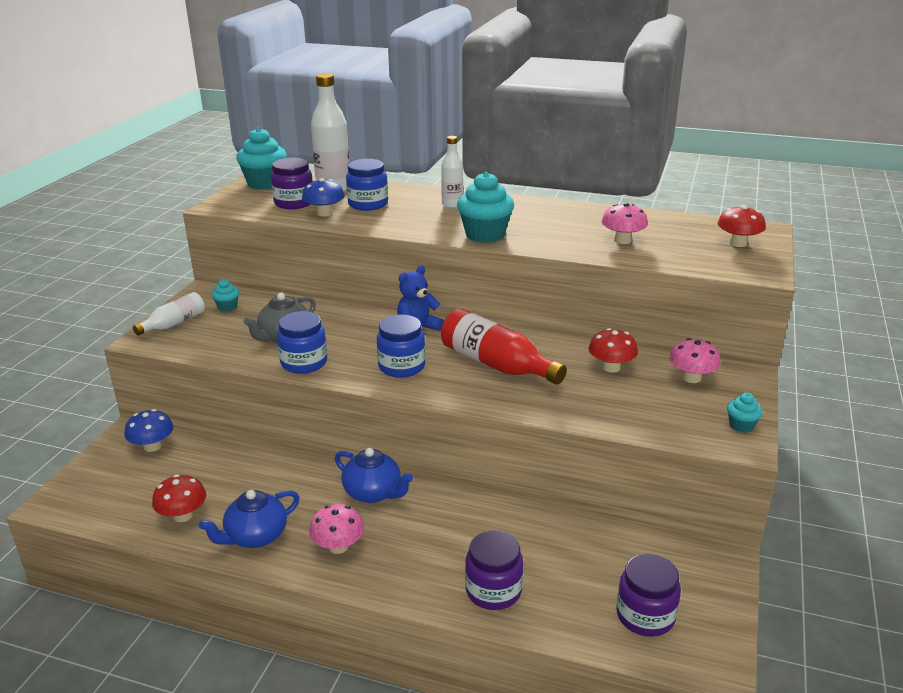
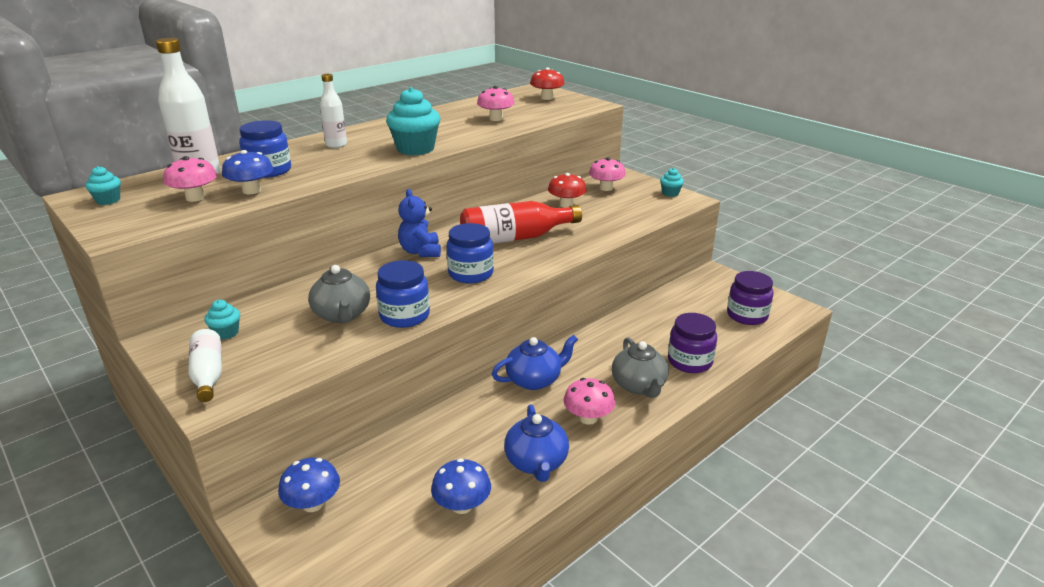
camera: 60 degrees left, 0 degrees up
red mushroom [152,475,206,522] -> blue mushroom [431,458,491,514]
turquoise cupcake [236,127,287,190] -> turquoise cupcake [85,166,121,205], size x0.50
purple jar [271,158,313,209] -> pink mushroom [163,156,217,202]
none -> grey teapot [612,337,669,398]

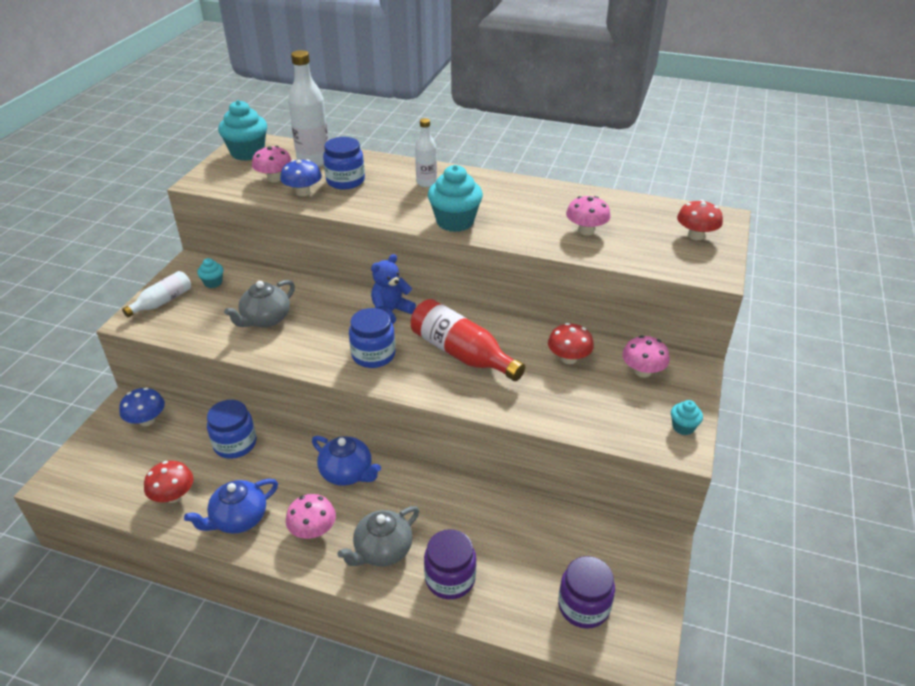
camera: 60 degrees right, 10 degrees up
turquoise cupcake [85,166,121,205] -> turquoise cupcake [218,100,267,161], size x2.01
blue jar [376,260,430,328] -> blue jar moved to [207,400,256,459]
blue mushroom [431,458,491,514] -> red mushroom [144,461,193,503]

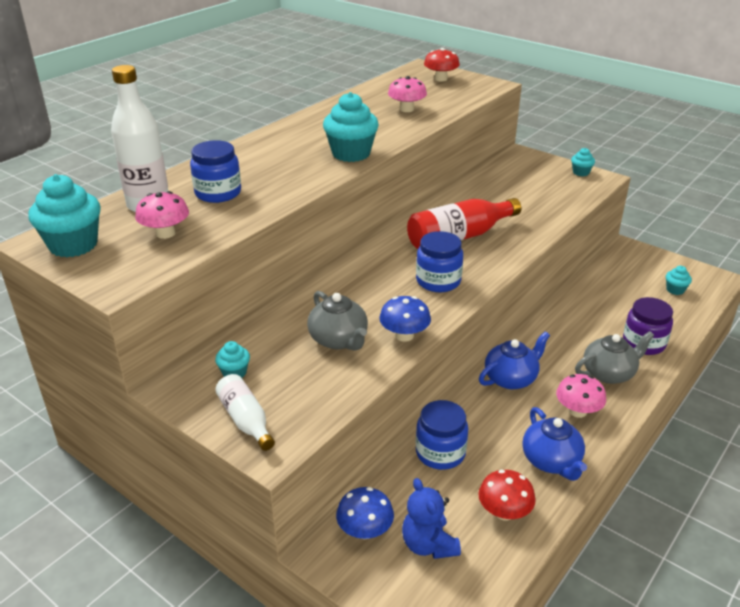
camera: 70 degrees left, 5 degrees down
blue mushroom [280,159,322,196] -> blue mushroom moved to [379,296,431,342]
grey teapot [338,506,419,566] -> grey teapot turned 90 degrees counterclockwise [575,331,654,384]
blue teddy bear [371,254,416,324] -> blue teddy bear moved to [402,478,461,559]
white bottle [415,118,437,187] -> none
red mushroom [548,323,594,364] -> none
purple jar [558,556,615,629] -> turquoise cupcake [666,266,692,295]
pink mushroom [622,336,670,377] -> none

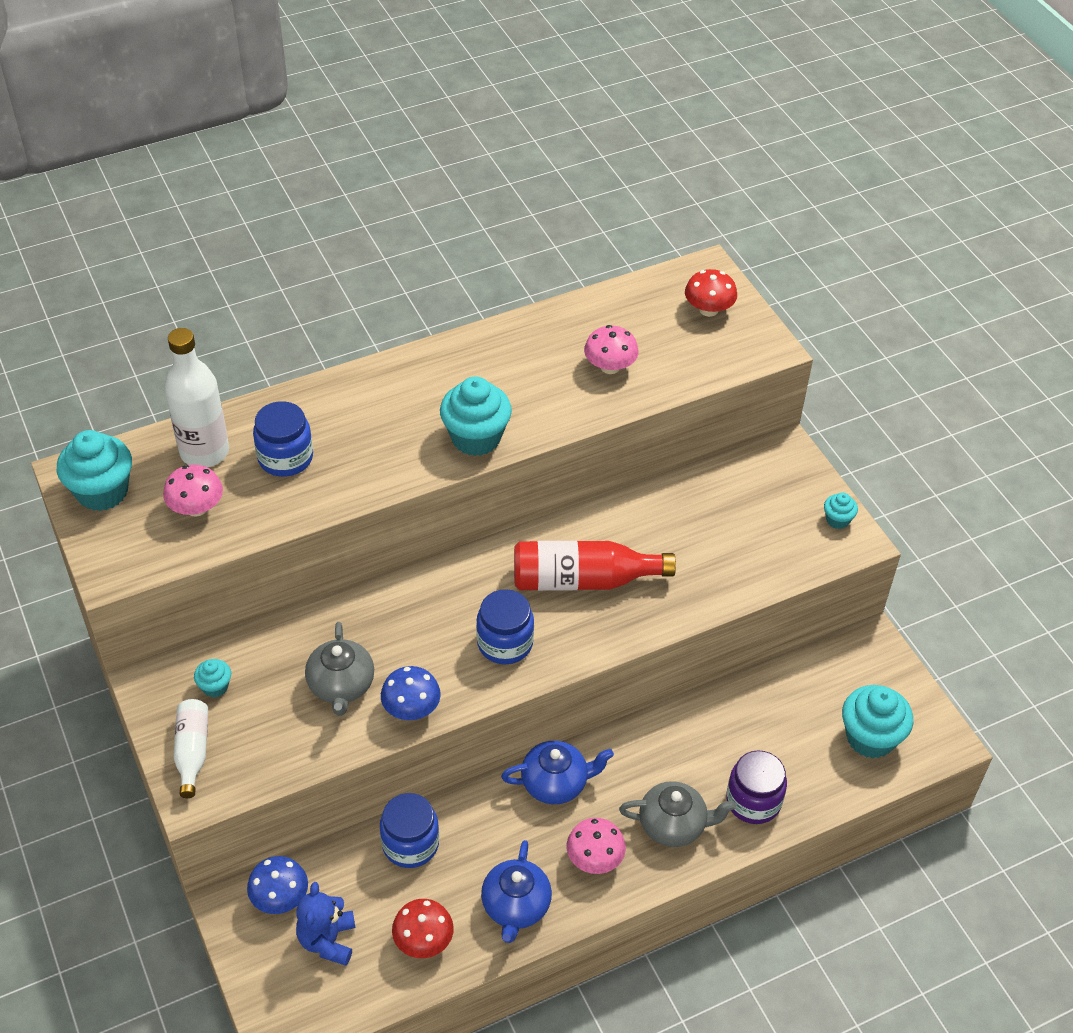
camera: 25 degrees right, 15 degrees up
turquoise cupcake [666,266,692,295] -> turquoise cupcake [842,685,913,759], size x2.01

